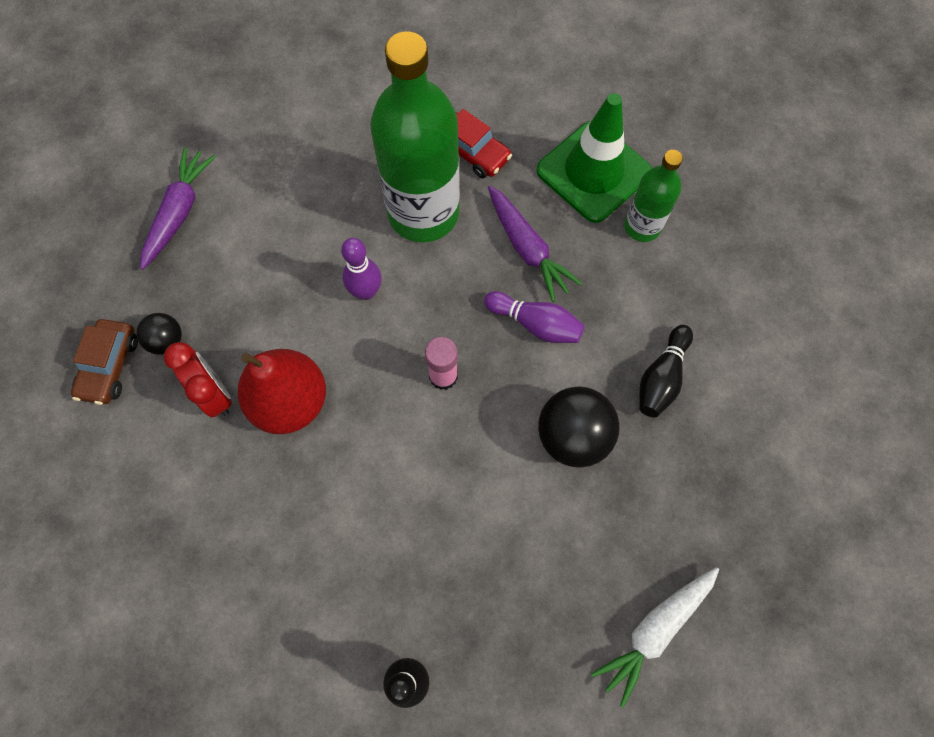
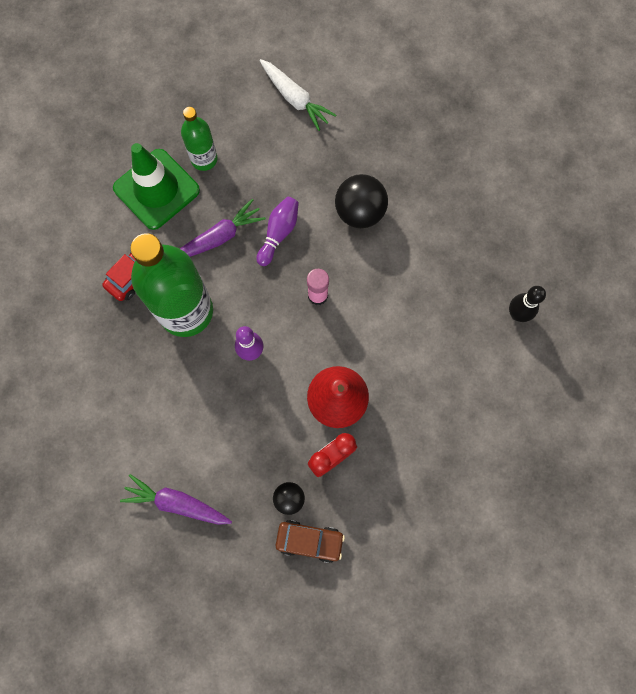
camera: 90 degrees left, 5 degrees up
white carrot [591,567,719,708] -> white carrot moved to [260,59,336,131]
black bowling pin [639,325,693,418] -> none

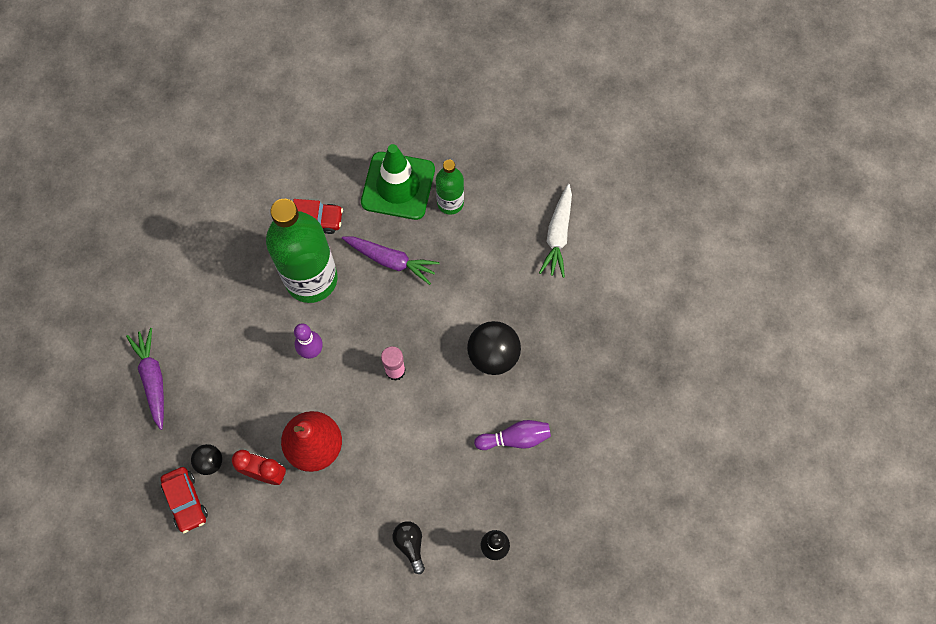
camera: 55 degrees right, 5 degrees down
purple bowling pin [256,197,299,266] -> purple bowling pin moved to [474,420,551,450]
brown car [276,520,345,563] -> red car [161,467,208,533]
none -> black light bulb [393,521,425,574]

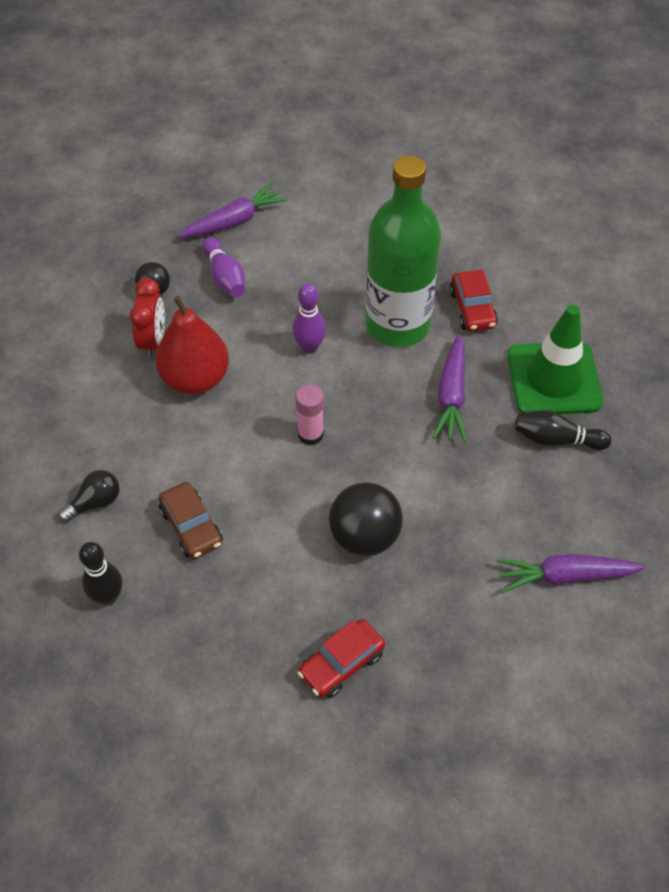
camera: 75 degrees right, 15 degrees down
red car [161,467,208,533] -> red car moved to [298,619,385,698]
green bottle [436,160,464,215] -> black bowling pin [515,410,611,450]
purple bowling pin [474,420,551,450] -> purple bowling pin moved to [202,237,245,297]
white carrot [539,184,572,278] -> purple carrot [497,554,646,592]
none -> brown car [159,482,223,559]

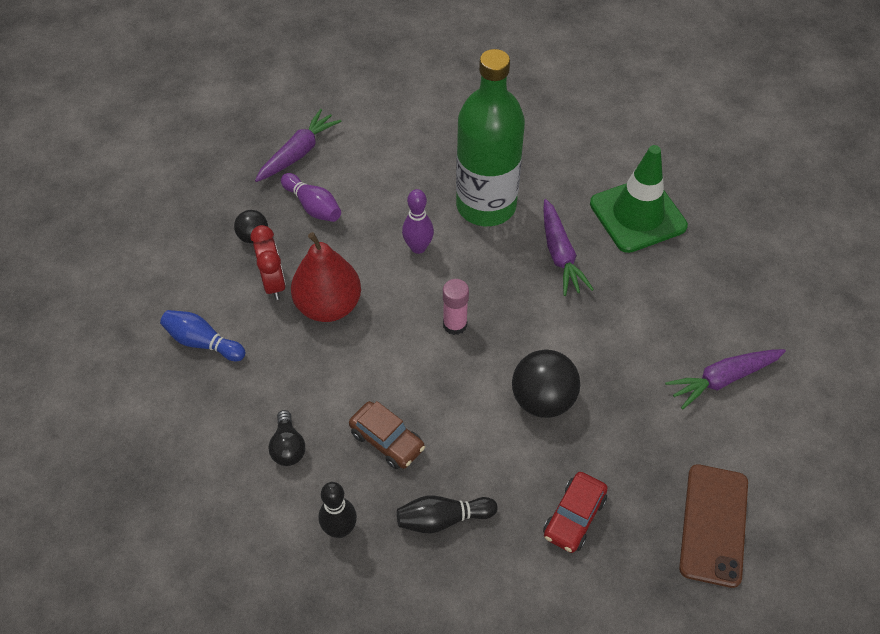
camera: 20 degrees left, 0 degrees up
black light bulb [58,470,120,522] -> black light bulb turned 135 degrees clockwise [268,410,305,466]
red car [449,269,498,332] -> none
black bowling pin [515,410,611,450] -> black bowling pin moved to [397,495,498,534]
none -> blue bowling pin [160,310,246,361]
none -> brown phone [679,464,748,588]

